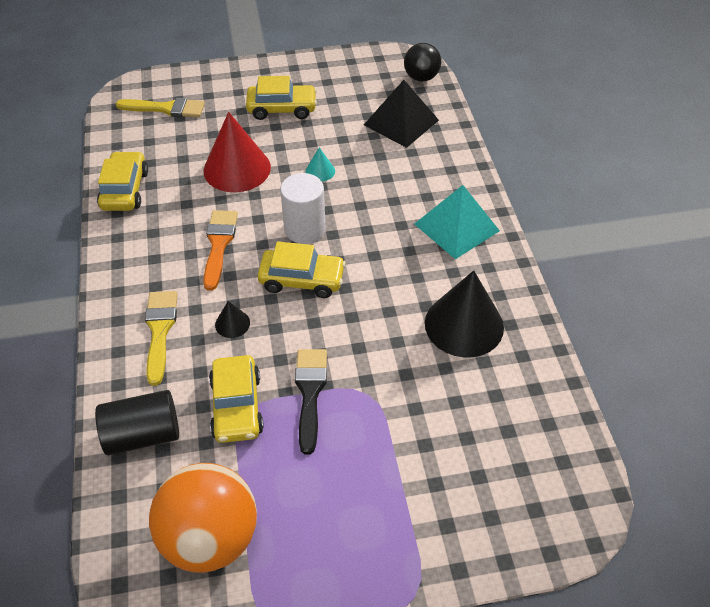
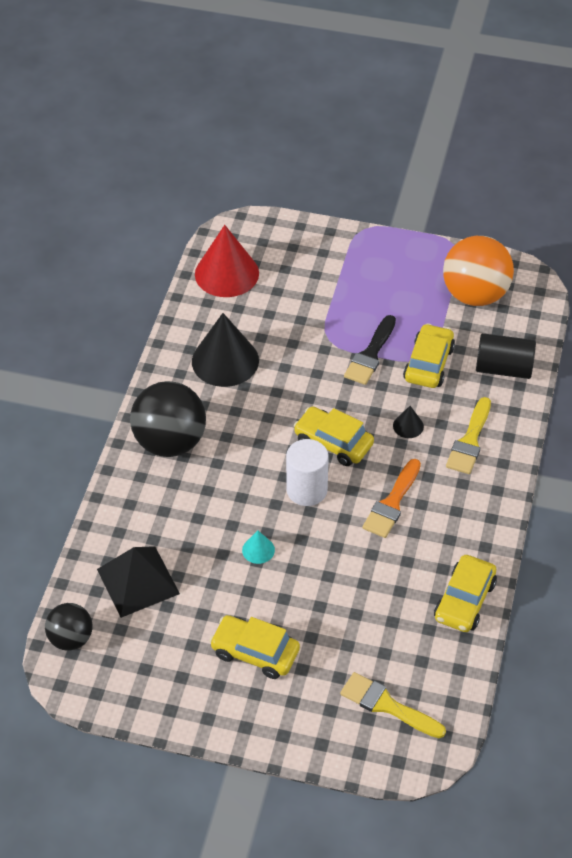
camera: 155 degrees left, 0 degrees up
red cone [204,112,271,192] -> red cone moved to [195,225,259,297]
turquoise pyramid [414,185,500,259] -> black ball [130,381,206,457]

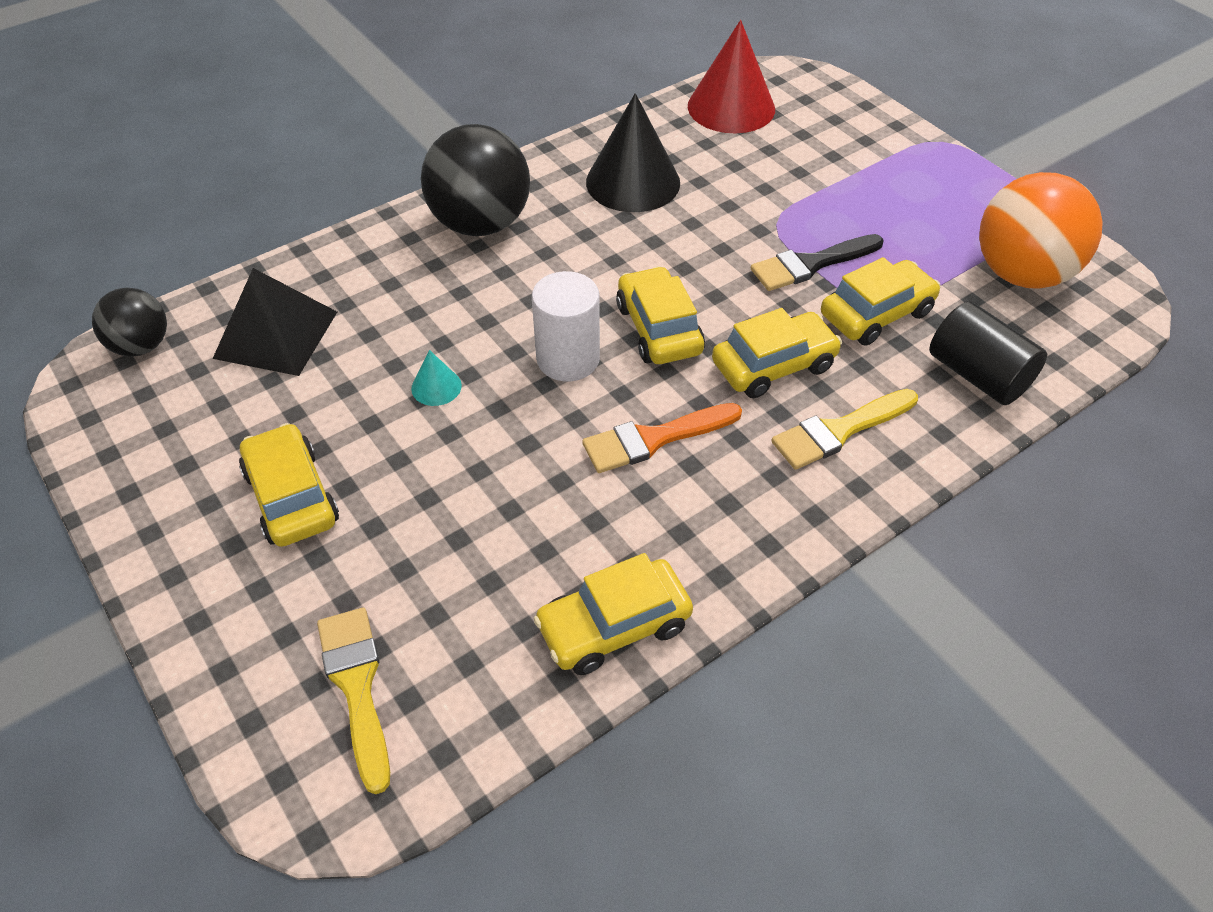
camera: 40 degrees right, 0 degrees up
black cone [393,406,424,438] -> yellow car [712,308,842,398]

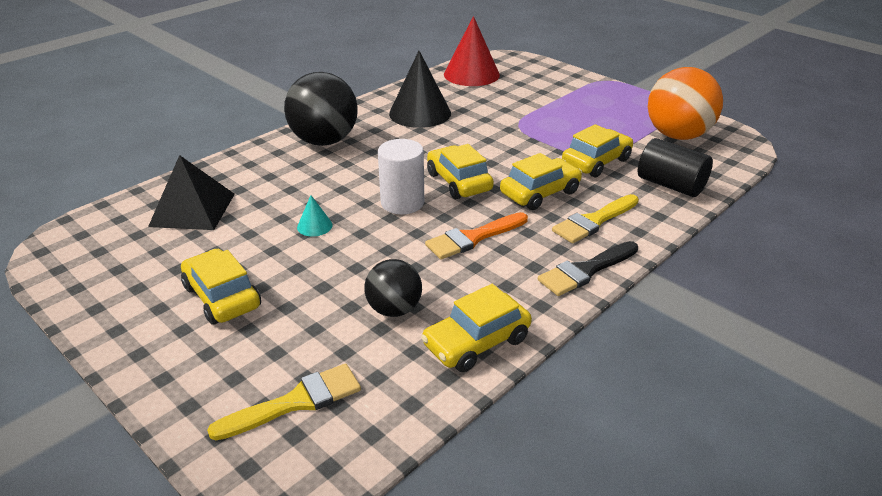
camera: 10 degrees left, 15 degrees down
black ball [92,288,167,357] -> black ball moved to [364,259,422,317]
yellow brush [317,607,390,794] -> yellow brush turned 90 degrees clockwise [207,363,361,441]
black brush [751,234,884,291] -> black brush moved to [538,241,638,296]

